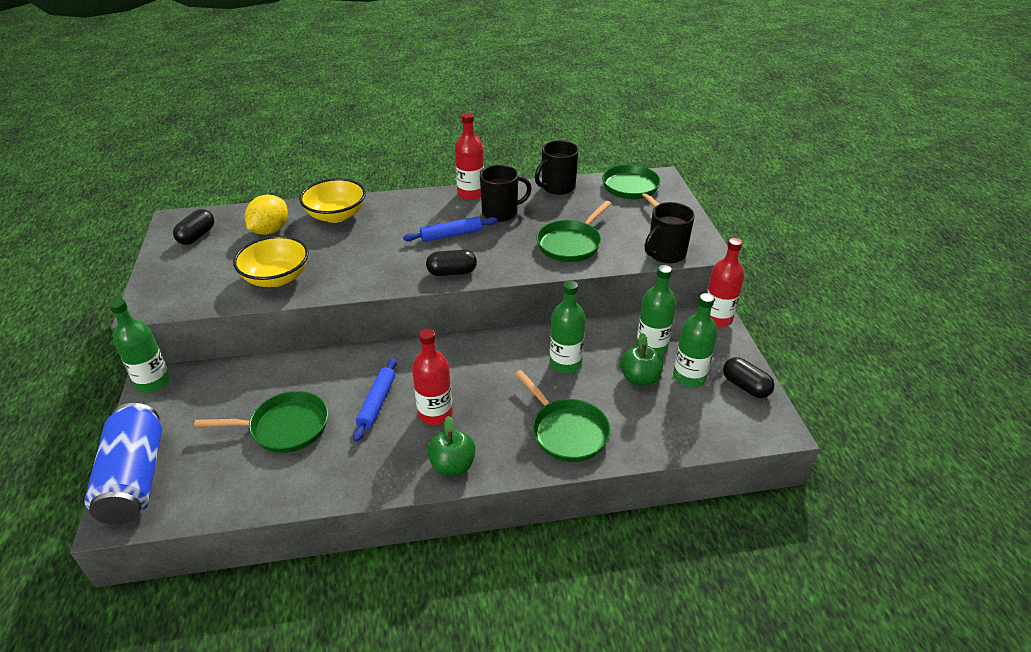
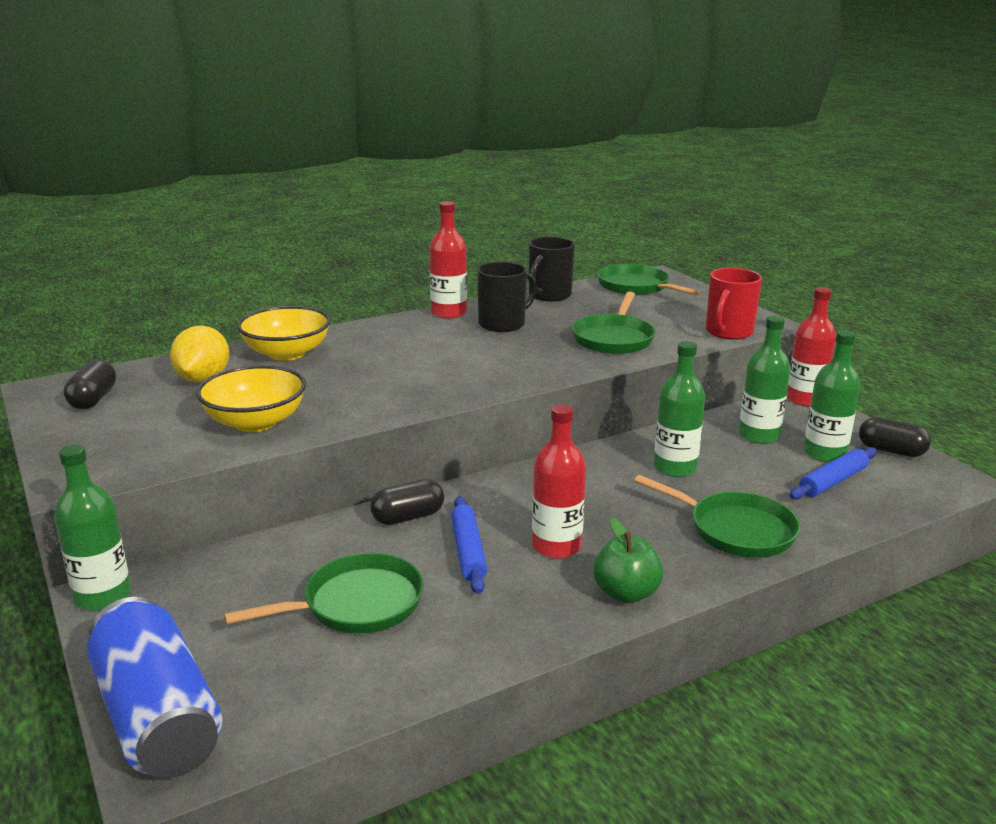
camera: 20 degrees left, 15 degrees down
blue rolling pin [403,216,498,242] -> blue rolling pin moved to [789,447,877,500]
black capsule [426,250,477,276] -> black capsule moved to [370,479,444,525]
green apple [620,333,663,386] -> none
black mug [645,202,695,264] -> red mug [706,268,762,340]

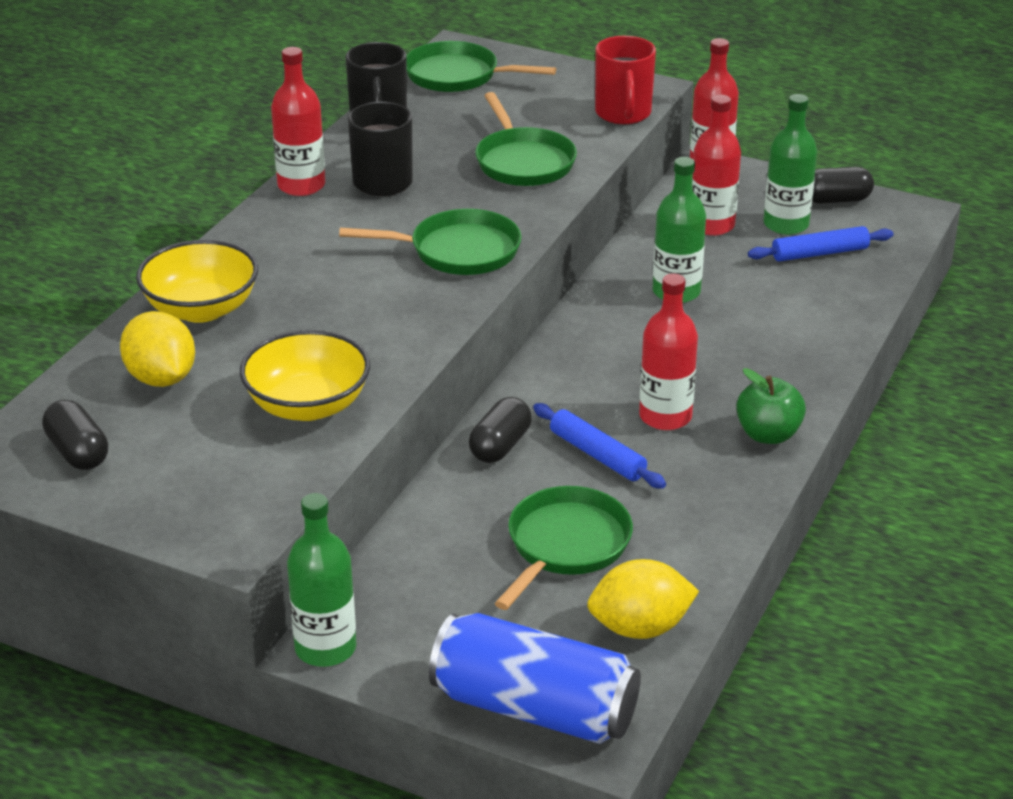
camera: 35 degrees left, 10 degrees up
green pan [634,475,801,557] -> green pan moved to [339,209,522,275]
green bottle [739,316,791,444] -> red bottle [692,95,741,236]
blue rolling pin [789,447,877,500] -> blue rolling pin turned 60 degrees clockwise [748,226,893,262]
none -> yellow lemon [587,559,699,639]

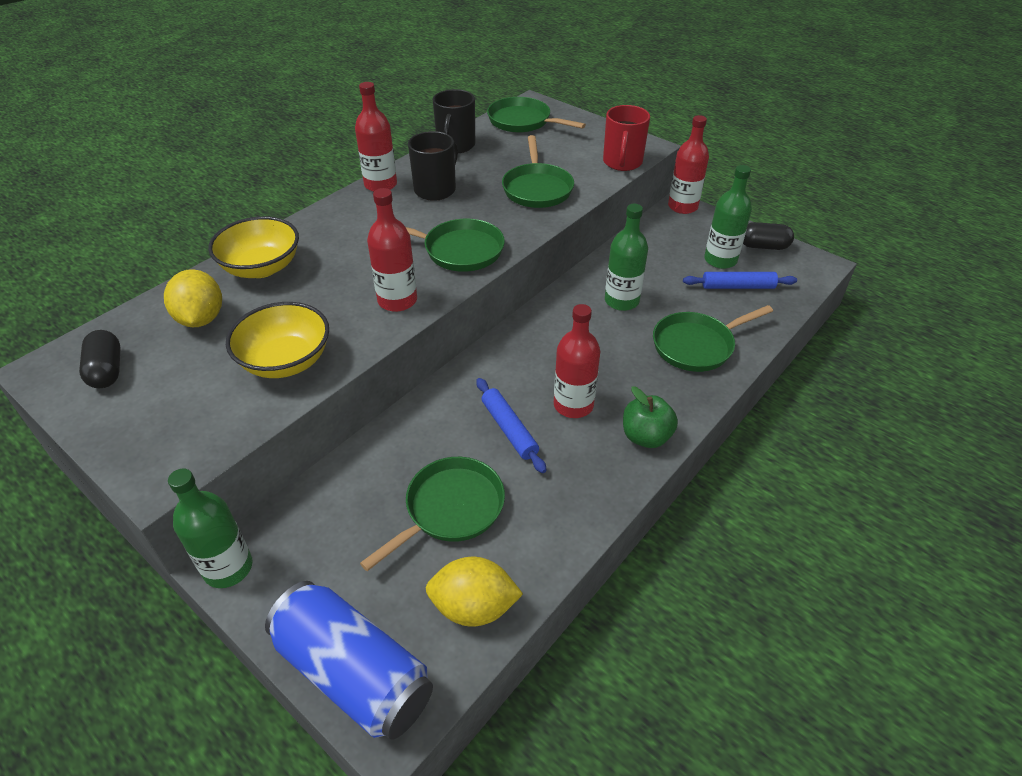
camera: 15 degrees right, 10 degrees up
black capsule [469,397,532,463] -> none
red bottle [692,95,741,236] -> red bottle moved to [367,188,417,312]
none -> green pan [653,305,773,372]

